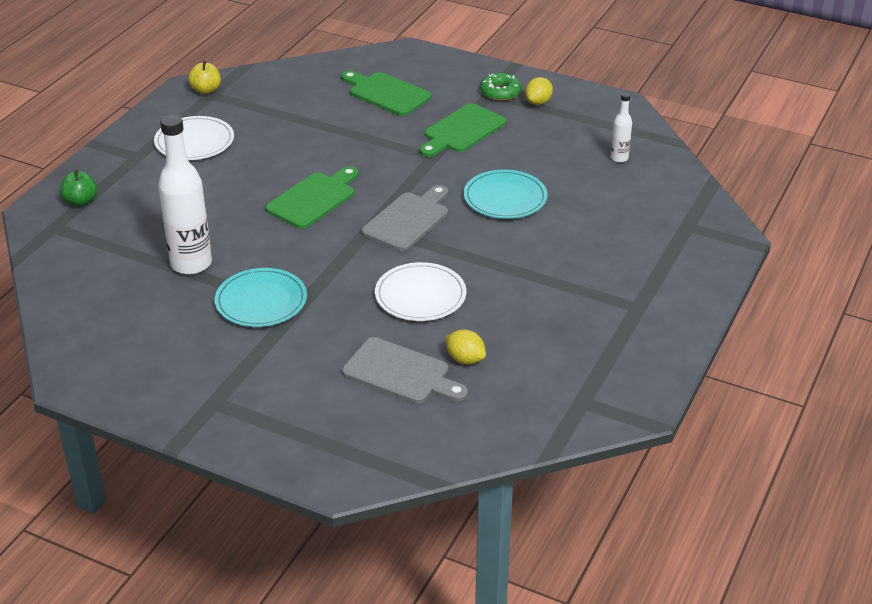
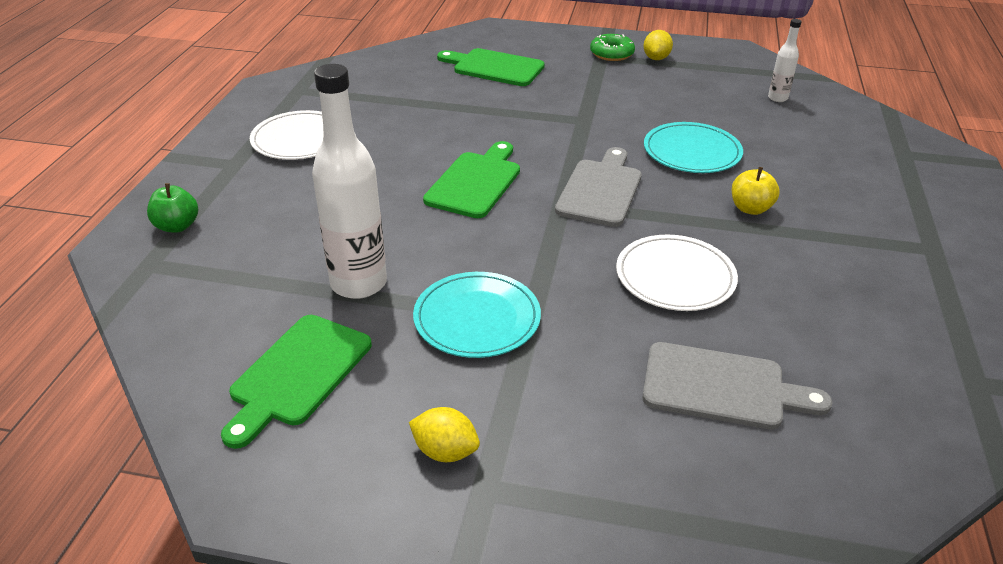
camera: 15 degrees left, 0 degrees up
yellow apple [188,61,221,94] -> yellow apple moved to [732,167,780,215]
green cutting board [420,103,506,157] -> green cutting board moved to [221,315,372,449]
yellow lemon [445,329,486,365] -> yellow lemon moved to [409,407,480,462]

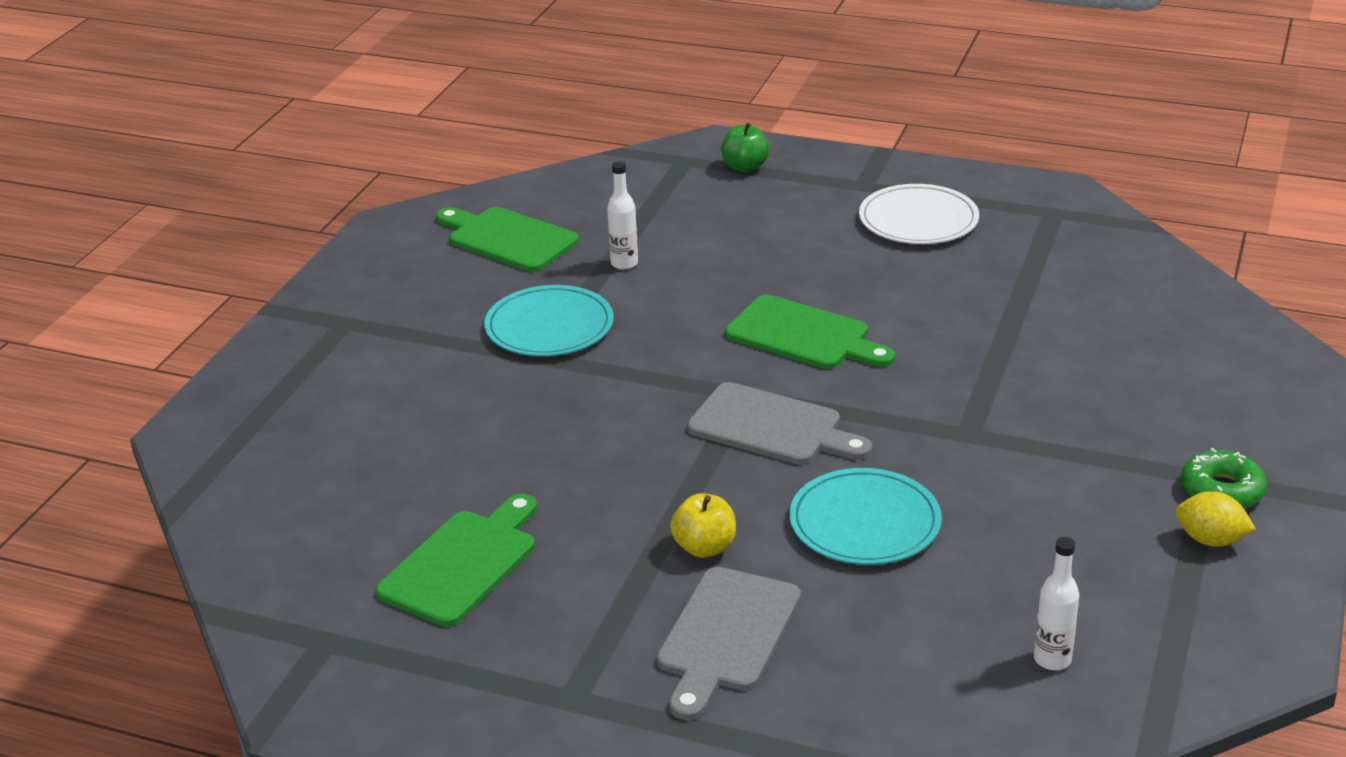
camera: 100 degrees right, 5 degrees down
white bottle [312,64,387,299] -> white bottle [607,161,638,270], size x0.48
yellow lemon [409,407,480,462] -> none
green cutting board [437,48,545,86] -> green cutting board moved to [376,494,537,627]
white plate [616,235,738,311] -> none
grey cutting board [642,342,833,429] -> grey cutting board moved to [657,567,801,720]

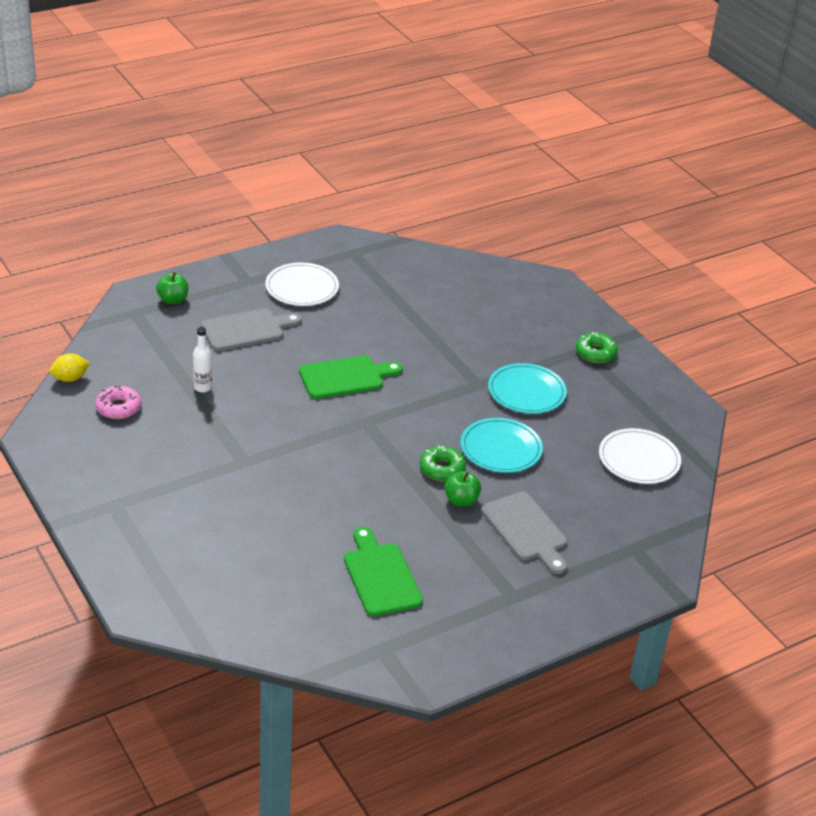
camera: 55 degrees left, 5 degrees up
green cutting board [436,207,579,272] -> pink donut [95,385,141,419]
turquoise plate [484,285,614,356] -> turquoise plate moved to [488,363,567,414]
yellow apple [670,493,736,558] -> green apple [444,471,481,507]
grey cutting board [687,382,872,465] -> grey cutting board moved to [201,308,302,351]
white bottle [1034,537,1080,670] -> white plate [599,428,681,484]
yellow lemon [1175,491,1256,547] -> yellow lemon moved to [50,353,90,382]
none -> green donut [420,446,466,481]

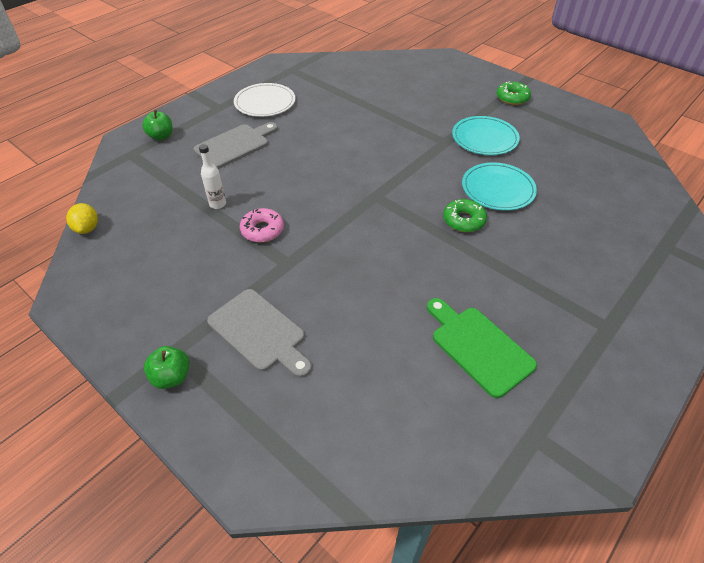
camera: 15 degrees left, 10 degrees up
yellow lemon [50,353,90,382] -> yellow lemon turned 60 degrees counterclockwise [66,203,98,234]
pink donut [95,385,141,419] -> pink donut moved to [240,208,284,242]
green cutting board [299,356,403,399] -> none
green apple [444,471,481,507] -> green apple moved to [144,346,189,389]
grey cutting board [481,492,567,575] -> grey cutting board moved to [207,289,312,378]
white plate [599,428,681,484] -> none

